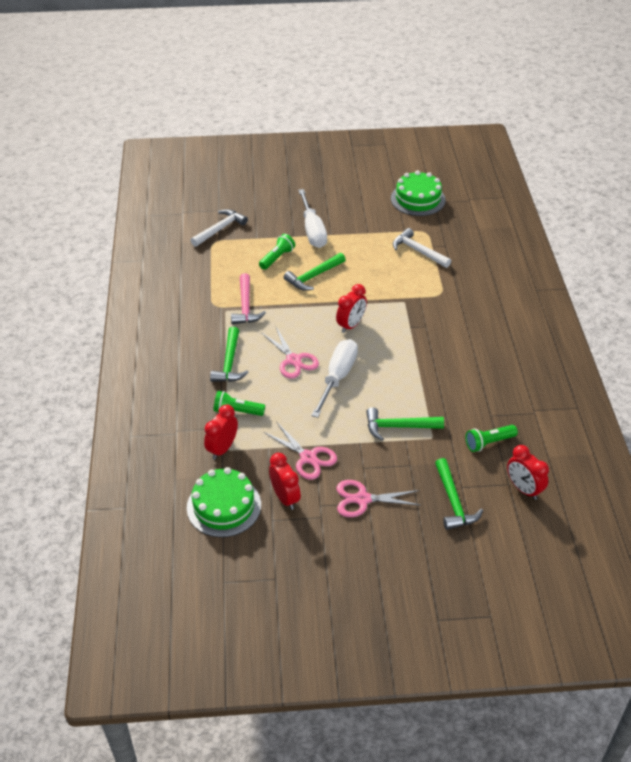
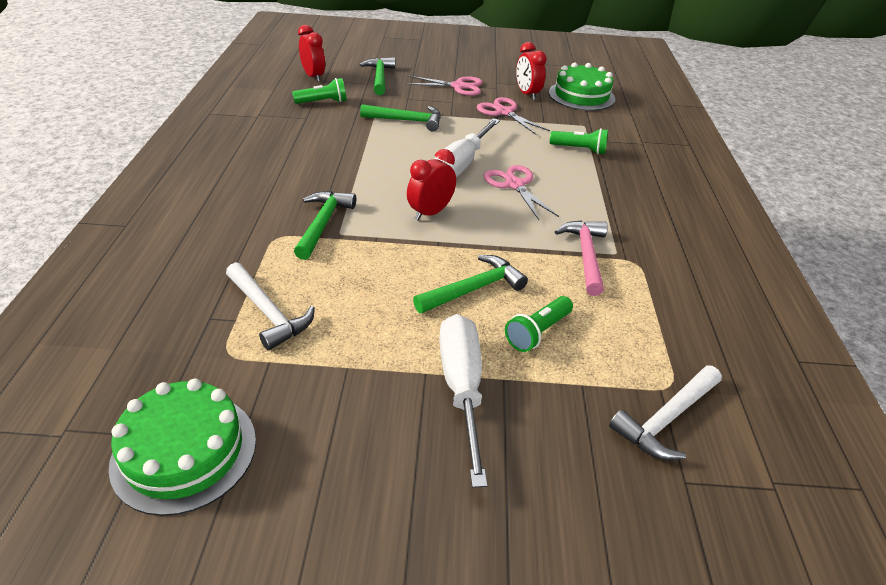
camera: 175 degrees left, 5 degrees down
red clock [204,404,238,460] -> none
green hammer [210,327,249,382] -> green hammer moved to [294,191,356,260]

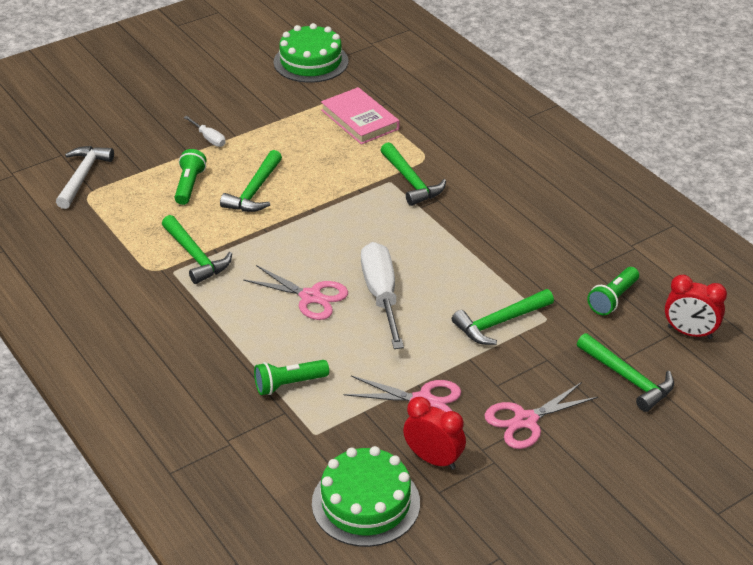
camera: 145 degrees right, 0 degrees up
white hammer [226,262,315,351] -> pink book [321,87,399,145]
red clock [407,149,456,221] -> none
white screwdriver [439,314,488,488] -> white screwdriver [184,116,226,147], size x0.48
pink hammer [555,220,608,296] -> green hammer [162,215,232,284]

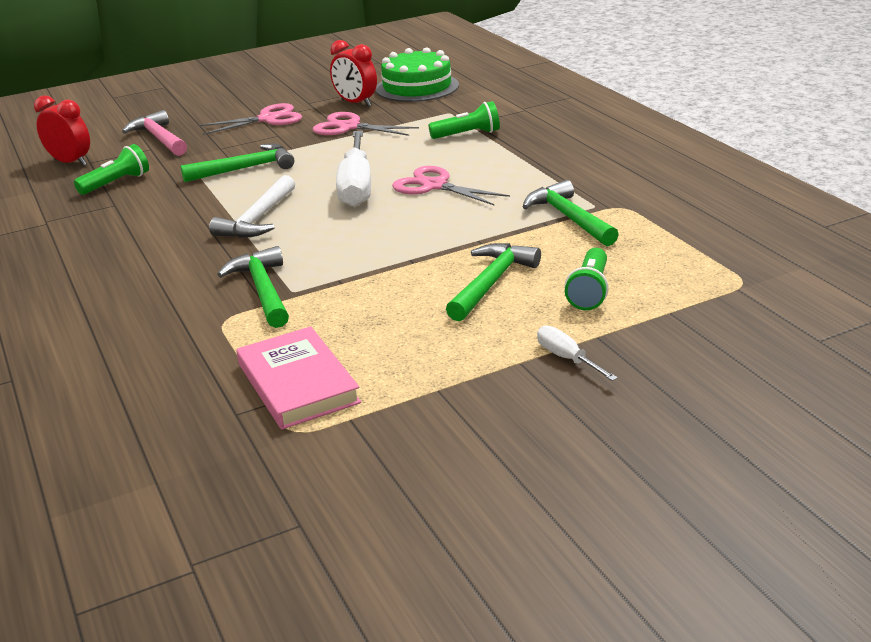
camera: 170 degrees left, 10 degrees down
white hammer [56,146,114,209] -> white hammer moved to [209,175,295,238]
green cake [274,23,348,83] -> none
green hammer [577,333,674,412] -> pink hammer [122,110,187,156]

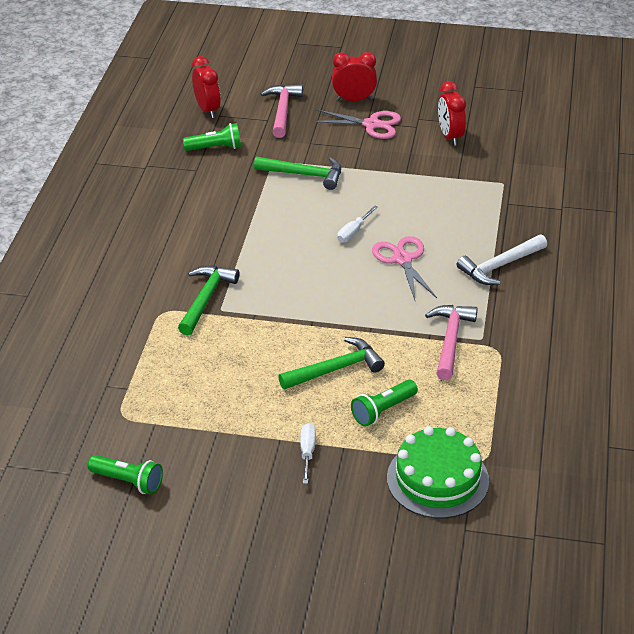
camera: 35 degrees right, 10 degrees up
white hammer [209,175,295,238] -> white hammer moved to [457,234,547,285]
pink book [236,326,361,429] -> none
pink scissors [313,112,419,136] -> none
white screwdriver [336,131,371,207] -> white screwdriver [337,206,378,243], size x0.48
green cake [376,47,459,102] -> green cake moved to [387,426,489,519]
green flashlight [428,101,500,139] -> green flashlight moved to [88,455,163,495]
green hammer [523,180,619,246] -> pink hammer [425,305,477,380]
none -> red clock [332,52,377,101]

